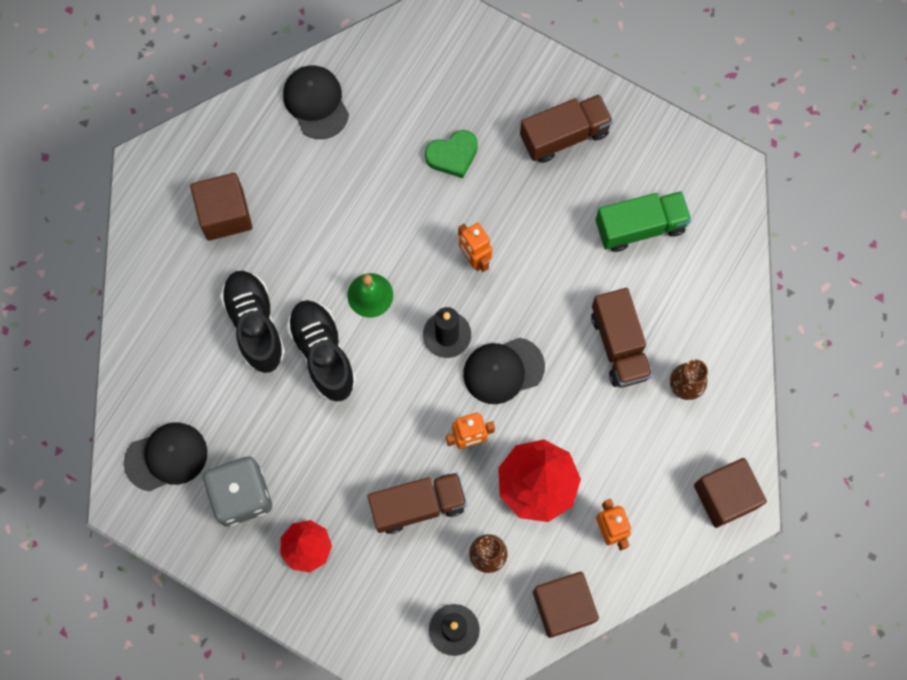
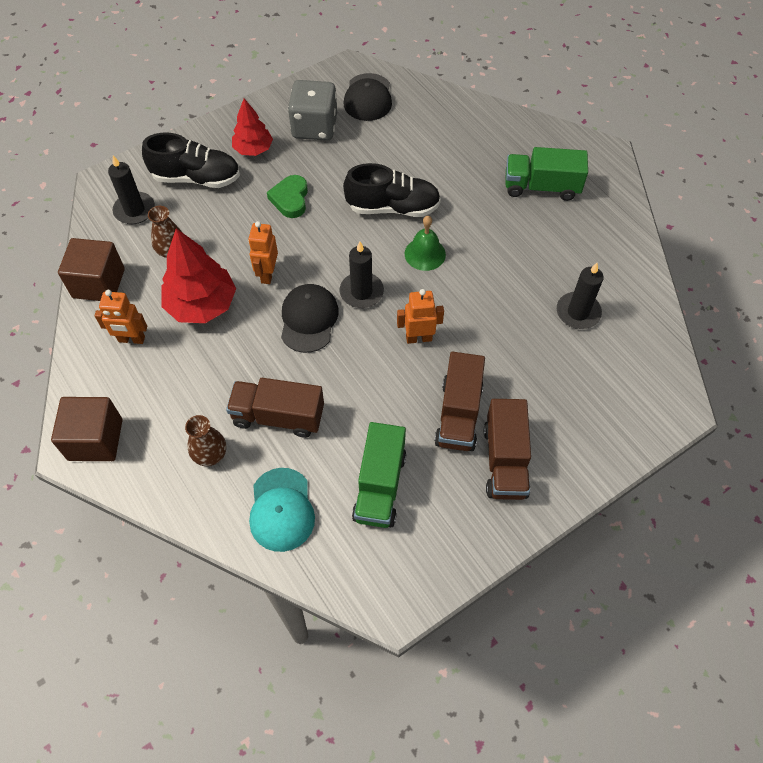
camera: 115 degrees right, 15 degrees down
brown cube [190,173,252,241] -> green truck [505,147,588,201]
black shoe [220,270,285,373] -> black shoe moved to [142,133,240,188]
black cap [283,65,349,139] -> none
brown truck [367,472,467,534] -> brown truck moved to [434,352,485,451]
green heart [425,130,478,178] -> green heart moved to [267,175,308,218]
none -> turquoise cap [249,468,315,552]
none -> black candle [557,263,604,329]

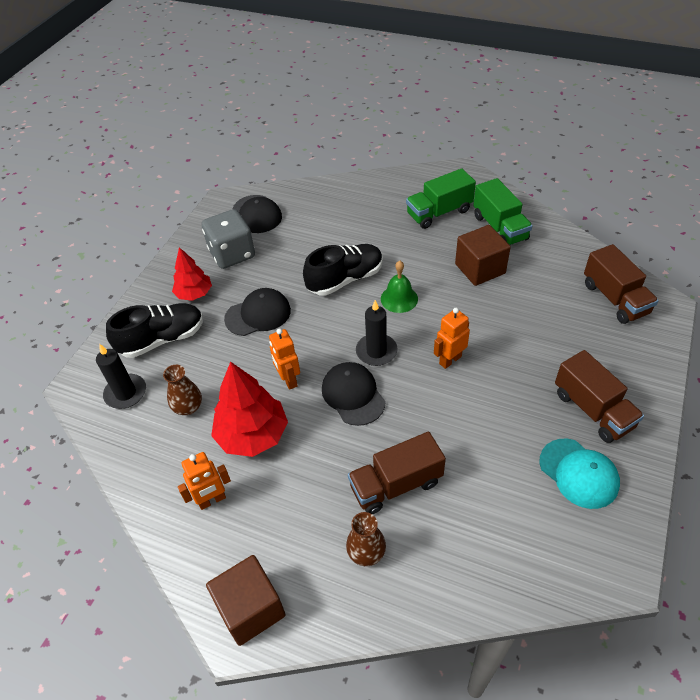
camera: 30 degrees left, 10 degrees down
brown cube [58,238,125,301] -> brown cube moved to [455,225,511,286]
turquoise cap [249,468,315,552] -> turquoise cap moved to [539,439,620,509]
green heart [267,175,308,218] -> black cap [224,288,291,336]
green truck [352,422,406,528] -> green truck moved to [473,178,533,245]
brown truck [434,352,485,451] -> brown truck moved to [584,244,659,324]
black candle [557,263,604,329] -> none

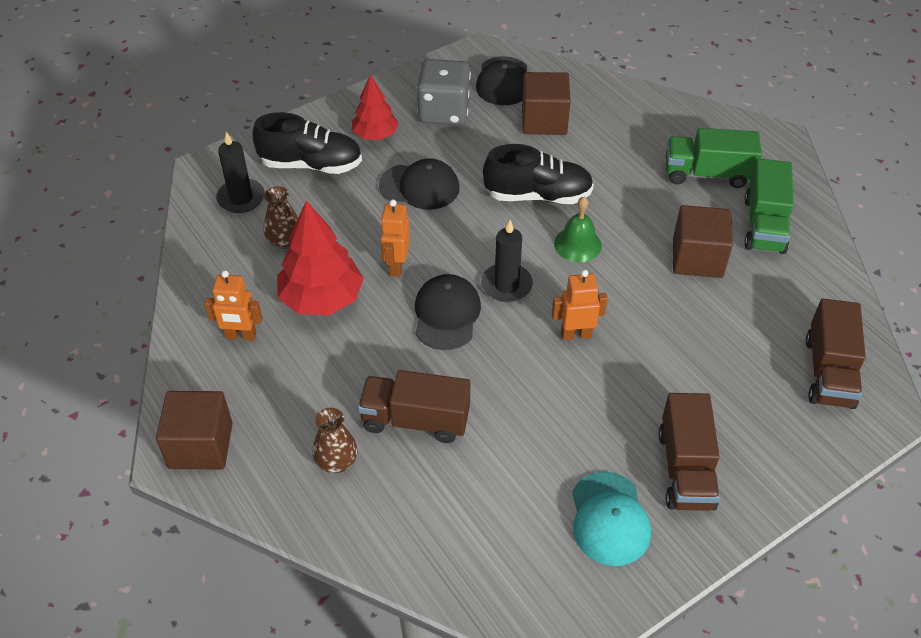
camera: 30 degrees right, 0 degrees up
none -> brown cube [522,72,571,135]

